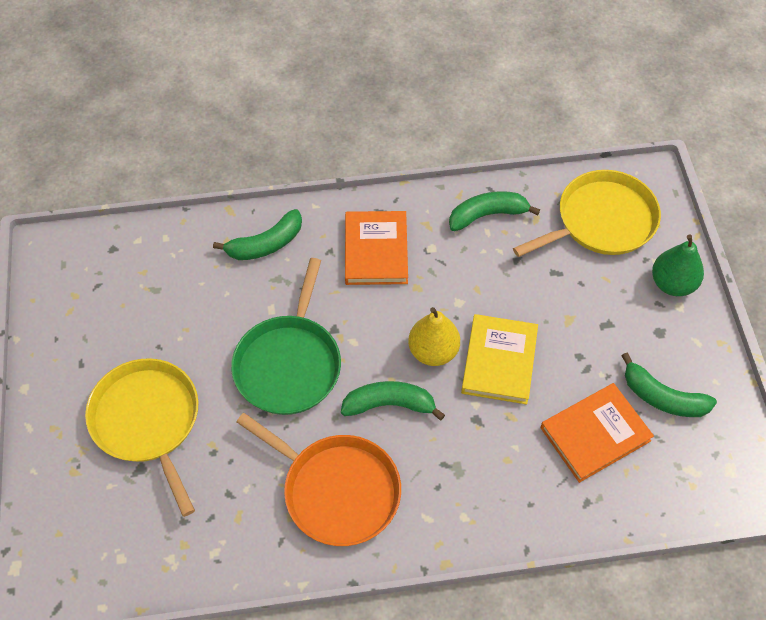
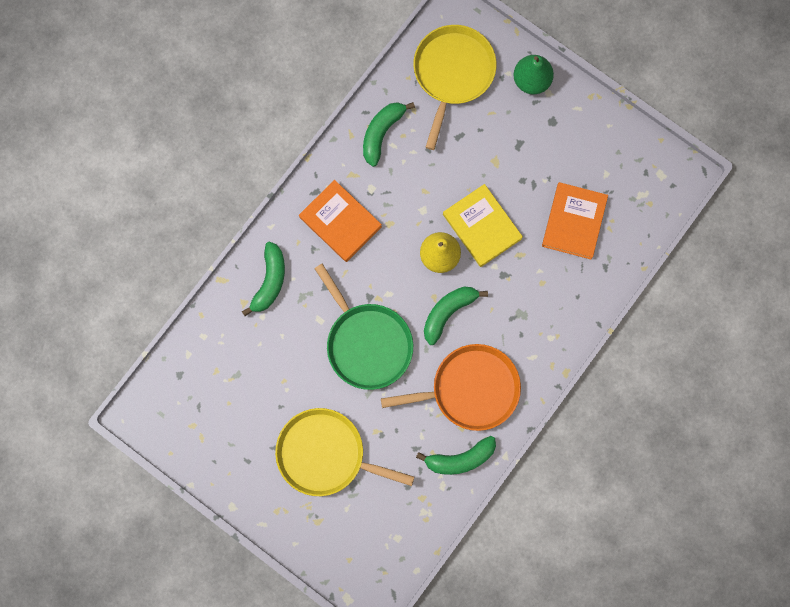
camera: 45 degrees left, 20 degrees up
green banana [622,353,717,417] -> green banana moved to [416,436,496,475]

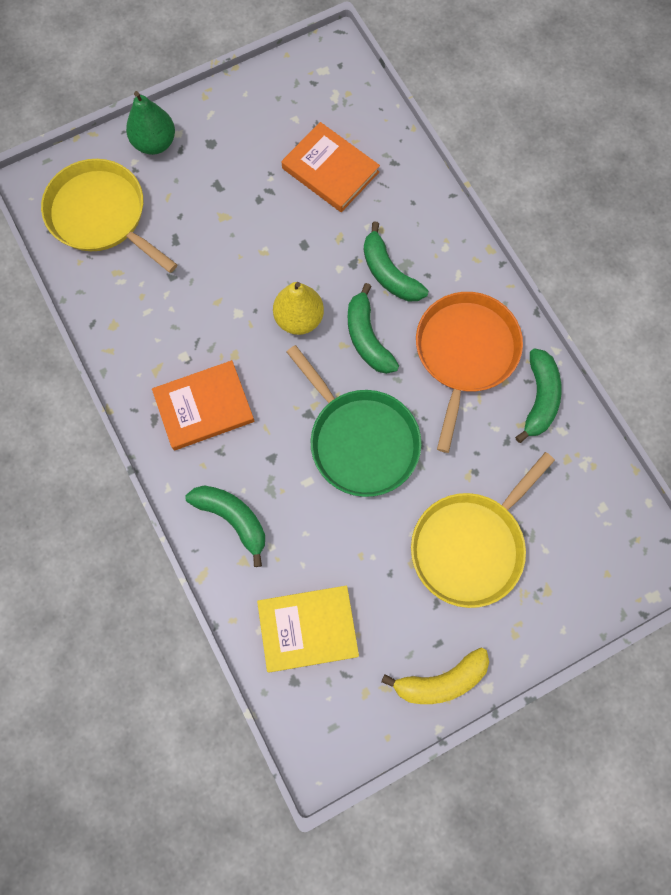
camera: 65 degrees left, 5 degrees down
green pan [314,264,413,390] -> green pan turned 60 degrees clockwise [287,345,422,497]
green banana [363,102,415,167] -> green banana moved to [364,222,428,302]
yellow book [443,184,523,267] -> yellow book moved to [257,585,359,673]
none -> yellow banana [381,648,489,704]

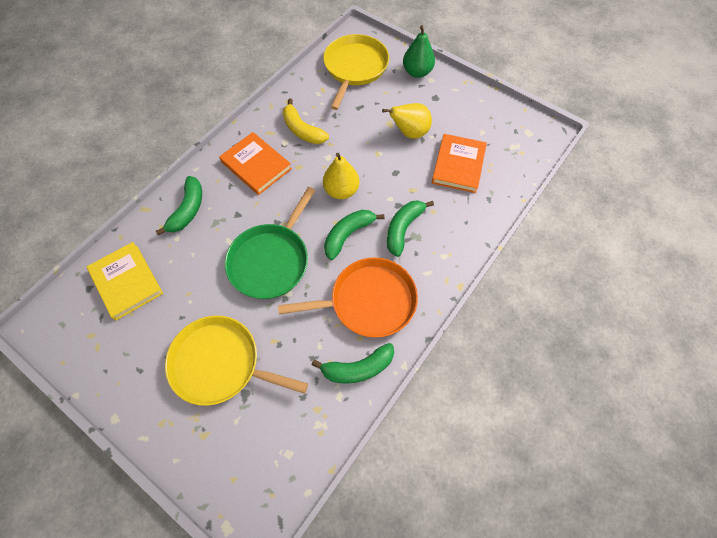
camera: 65 degrees right, 10 degrees down
yellow banana [381,648,489,704] -> yellow banana moved to [283,99,329,144]
none -> yellow pear [382,103,432,139]

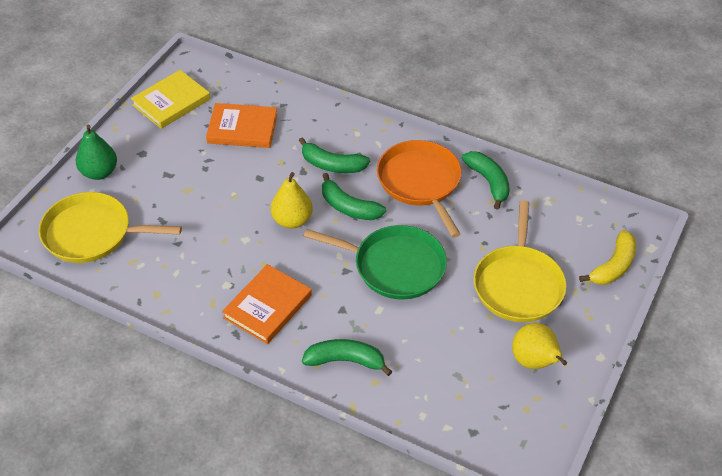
camera: 100 degrees left, 15 degrees down
yellow book [87,242,163,320] -> yellow book moved to [131,70,210,129]
yellow banana [283,99,329,144] -> yellow banana moved to [579,230,636,285]
yellow pear [382,103,432,139] -> yellow pear moved to [512,323,567,369]

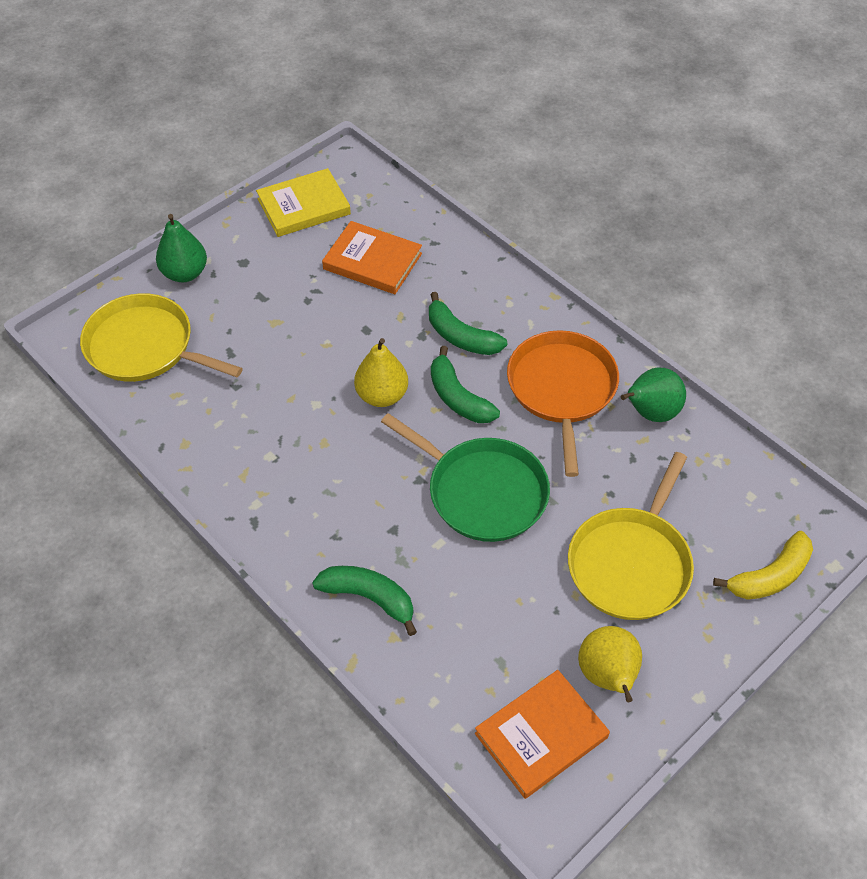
camera: 20 degrees right, 5 degrees up
orange book [222,264,312,344] -> orange book moved to [475,670,610,799]
green banana [462,151,510,210] -> green pear [621,368,686,422]

